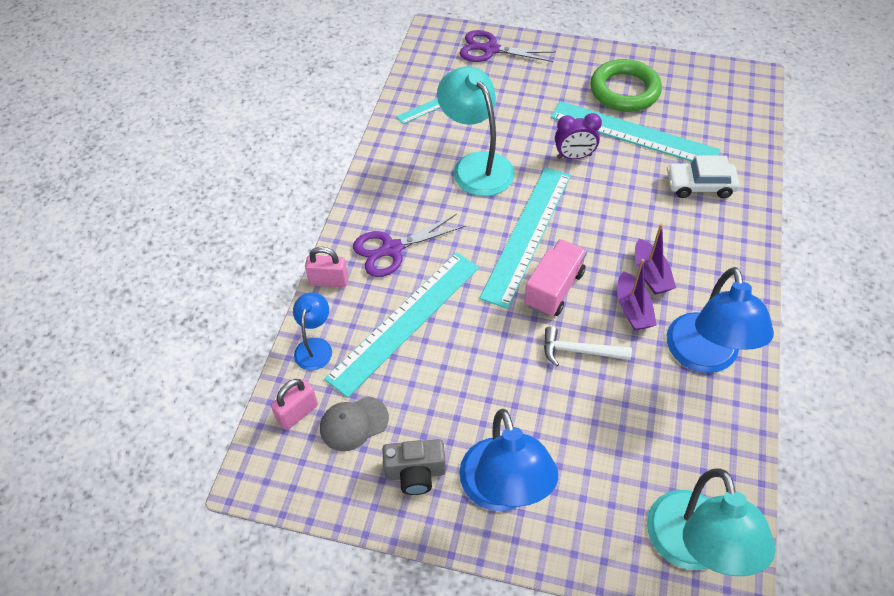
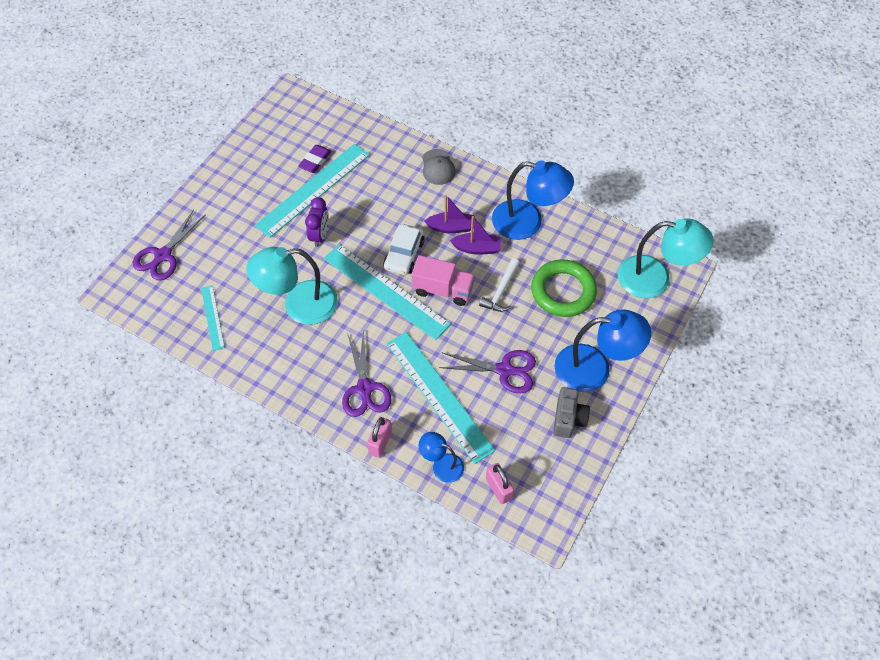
camera: 75 degrees left, 5 degrees up
grey cap [320,396,389,451] -> grey cap moved to [422,149,456,185]
pink truck [524,239,587,317] -> pink truck turned 150 degrees clockwise [411,255,475,306]
green ring [590,59,662,112] -> green ring moved to [531,259,597,317]
white car [667,156,740,198] -> white car moved to [383,224,425,275]
none -> purple eraser [298,145,331,173]
none -> purple scissors [439,350,536,393]

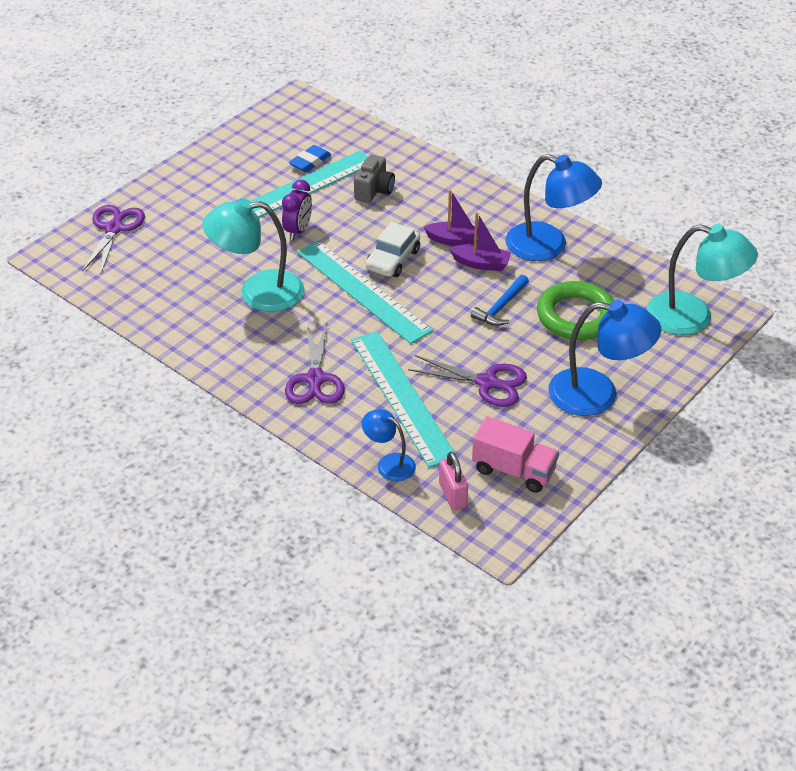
camera: 10 degrees right, 15 degrees down
purple scissors [133,209,206,281] -> purple scissors turned 150 degrees clockwise [82,205,145,273]
turquoise ruler [201,285,225,351] -> none
purple eraser [298,145,331,173] -> blue eraser [289,145,331,172]
pink padlock [367,417,392,458] -> none
pink truck [411,255,475,306] -> pink truck moved to [472,416,559,493]
grey cap [422,149,456,185] -> none
white hammer [479,258,519,312] -> blue hammer [471,275,529,326]
grey camera [553,387,590,438] -> grey camera moved to [354,155,395,203]

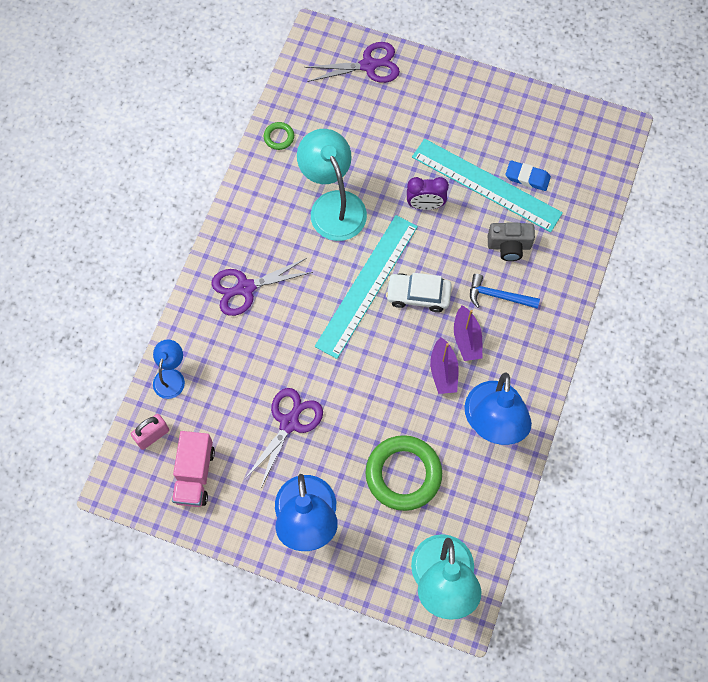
camera: 70 degrees right, 25 degrees up
turquoise ruler [351,331,458,468] -> none
purple scissors [408,355,527,407] -> purple scissors turned 150 degrees counterclockwise [244,388,323,489]
blue hammer [471,275,529,326] -> blue hammer moved to [470,274,540,308]
none -> green ring [264,122,294,150]

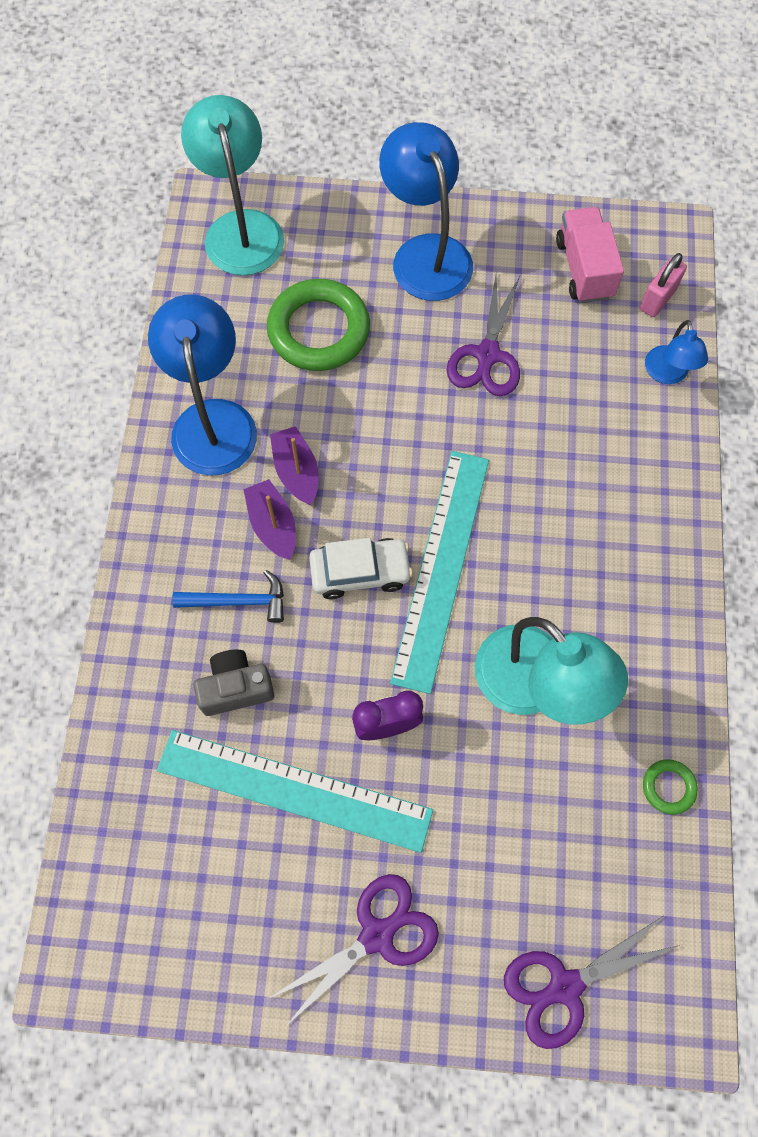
camera: 165 degrees right, 0 degrees up
purple scissors [211,258,313,316] -> purple scissors moved to [270,874,439,1027]
blue eraser [505,160,551,191] -> none

